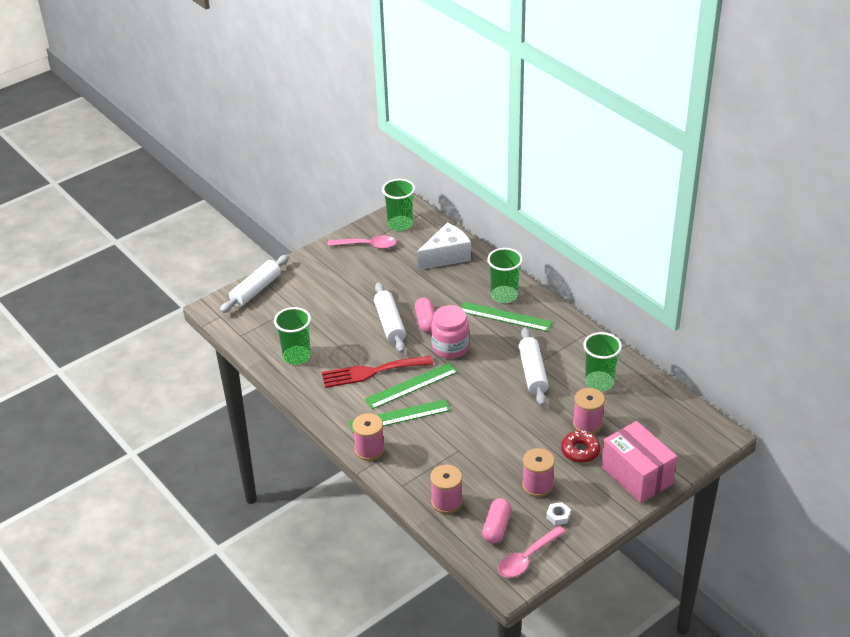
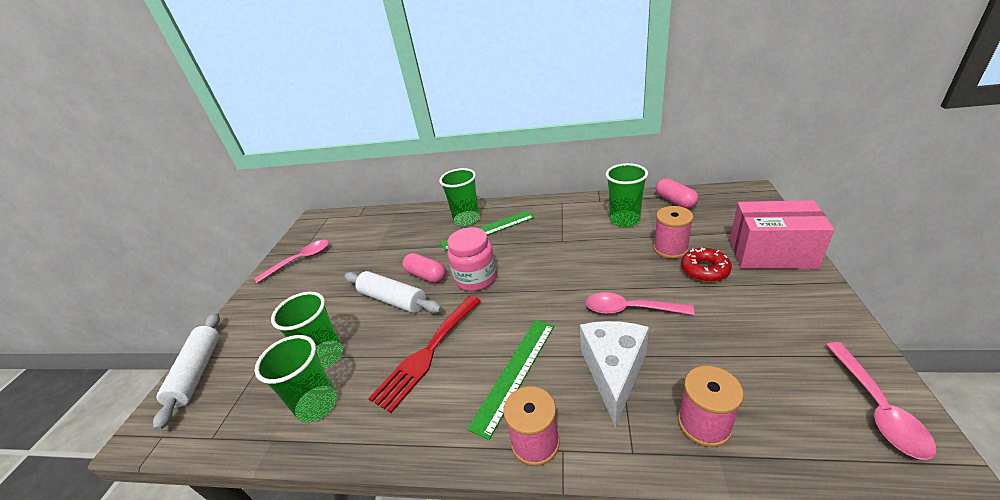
camera: 40 degrees left, 5 degrees down
green ruler [364,362,458,409] -> none
green cup [382,179,415,231] -> green cup moved to [271,292,343,369]
white cheese [417,223,471,270] -> white cheese moved to [580,321,649,428]
pink capsule [482,498,511,544] -> pink capsule moved to [656,178,699,209]
white rolling pin [519,328,549,406] -> none
pink spool [522,448,555,497] -> none
white nut [546,502,571,525] -> none
none -> pink spoon [585,292,694,315]

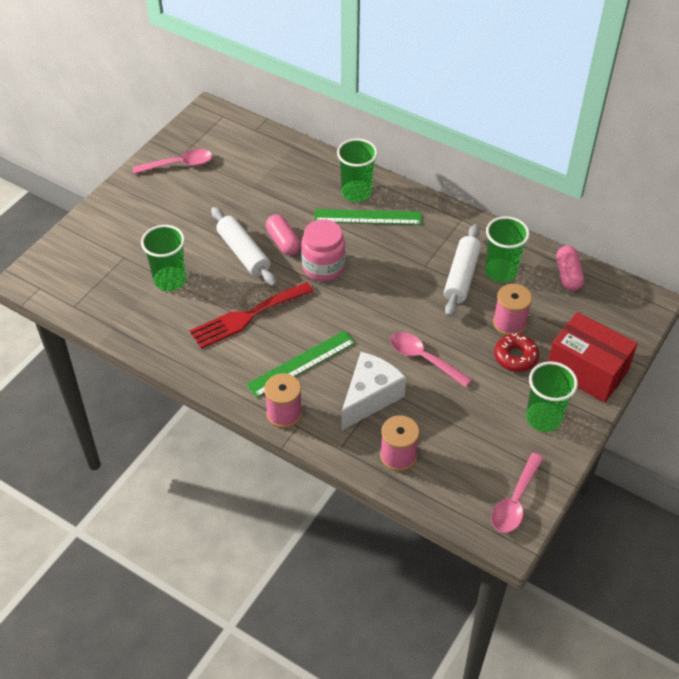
camera: 20 degrees right, 15 degrees up
white rolling pin [153,313,220,431] -> white rolling pin moved to [444,224,481,317]
green cup [254,335,337,422] -> green cup moved to [526,361,578,432]
pink box [730,200,834,269] -> red box [548,312,638,403]

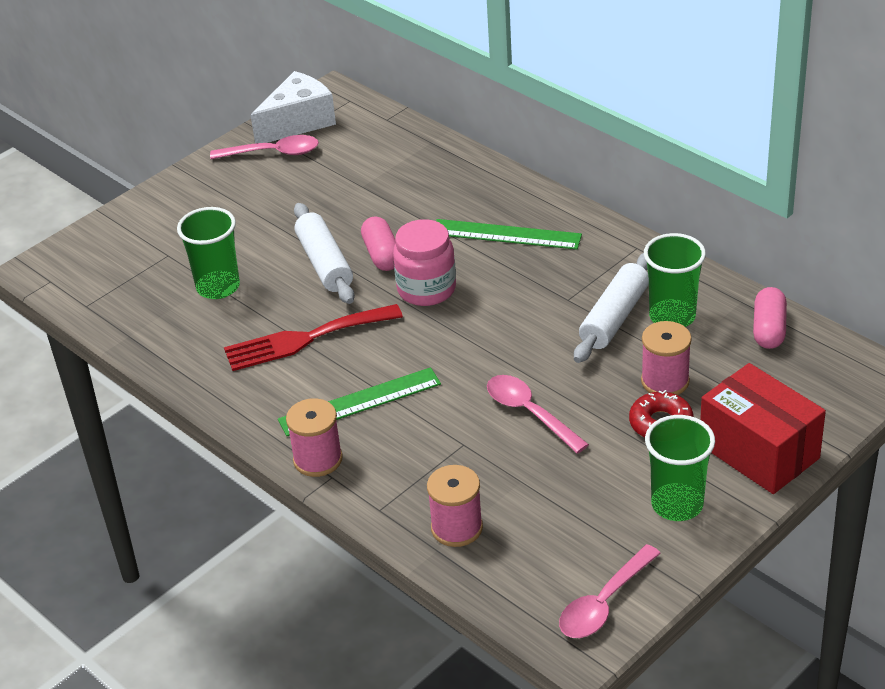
camera: 15 degrees right, 10 degrees down
green cup [337,138,378,202] -> none
white cheese [341,352,406,431] -> white cheese moved to [251,71,336,143]

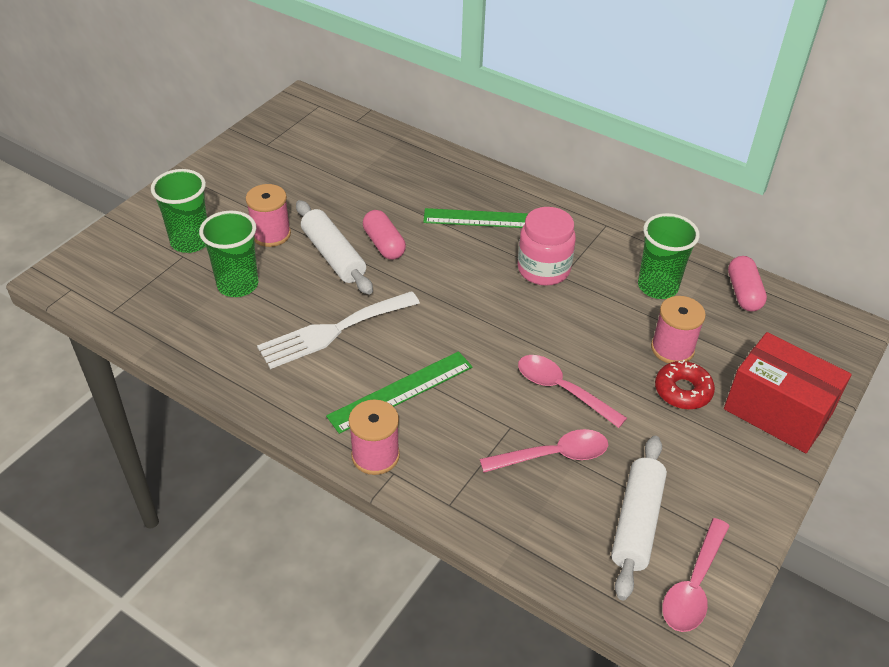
camera: 15 degrees left, 5 degrees up
pink spoon [210,135,319,159] -> pink spoon moved to [480,429,608,473]
red fork [224,304,403,371] -> white fork [257,291,420,369]
white cheese [251,71,336,143] -> none
pink jar [393,219,456,306] -> pink jar moved to [517,207,576,286]
pink spool [427,465,483,547] -> pink spool moved to [246,184,291,247]
white rolling pin [574,253,649,363] -> white rolling pin moved to [611,436,667,600]
green cup [645,415,715,521] -> green cup moved to [151,169,207,253]

